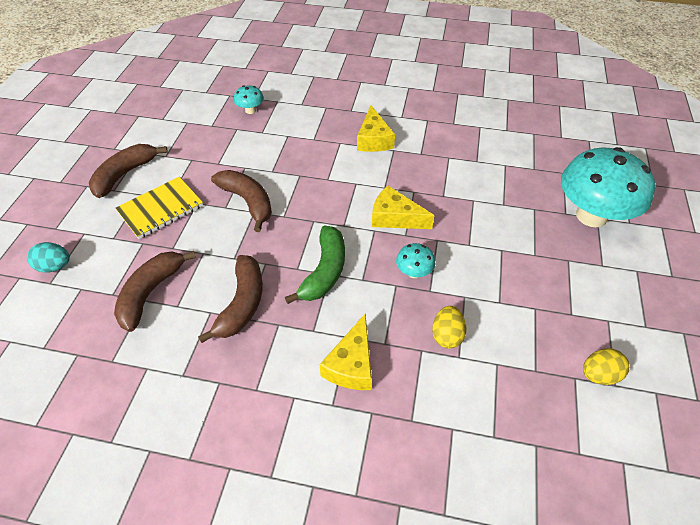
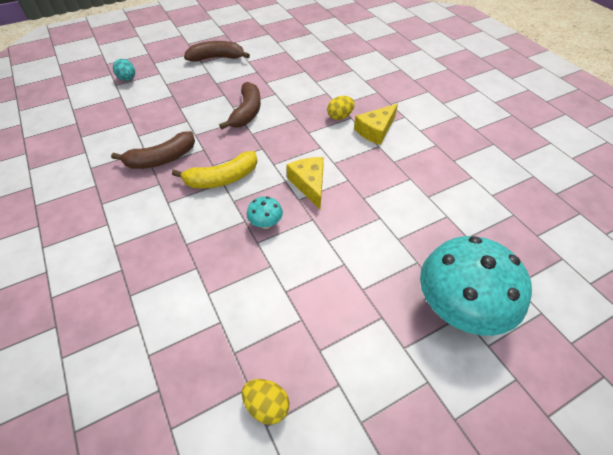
camera: 50 degrees right, 0 degrees up
brown banana [114,251,196,332] -> none
yellow notebook [115,177,203,239] -> none
turquoise mushroom [234,85,264,114] -> none
green banana [285,226,345,304] -> yellow banana [172,151,257,188]
yellow cheese [320,314,372,390] -> none
yellow egg [432,306,466,349] -> yellow egg moved to [327,96,355,120]

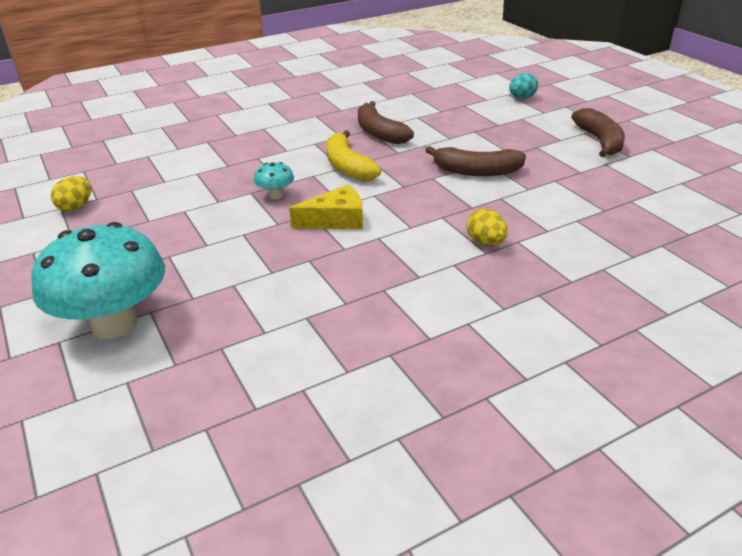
camera: 90 degrees right, 15 degrees down
yellow cheese [354,104,398,145] -> none

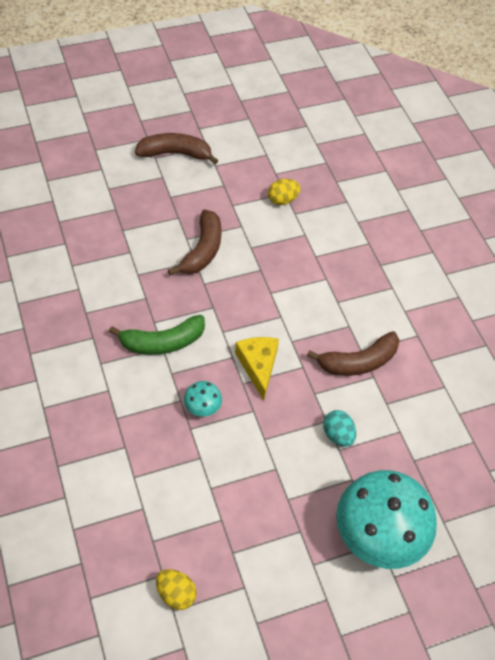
camera: 85 degrees left, 20 degrees up
yellow banana [326,130,381,181] -> green banana [109,315,205,355]
brown banana [358,101,414,144] -> brown banana moved to [307,331,400,376]
yellow egg [467,209,508,245] -> yellow egg moved to [268,179,301,205]
turquoise egg [509,73,538,99] -> turquoise egg moved to [323,410,356,447]

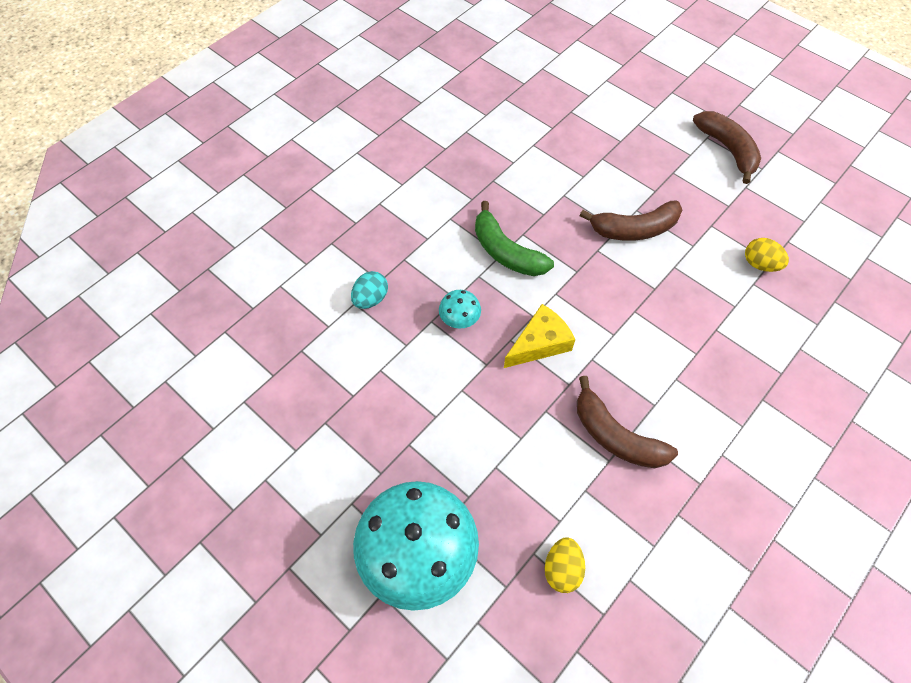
camera: 65 degrees right, 5 degrees up
yellow egg [156,569,197,610] -> yellow egg moved to [545,538,585,593]
turquoise egg [323,410,356,447] -> turquoise egg moved to [351,271,388,309]

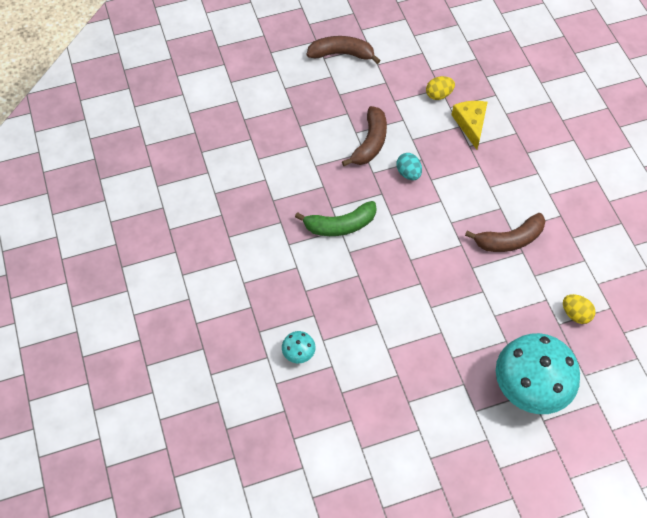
camera: 60 degrees left, 0 degrees up
turquoise egg [351,271,388,309] -> turquoise egg moved to [396,153,422,180]
turquoise mushroom [439,290,481,329] -> turquoise mushroom moved to [282,331,315,363]
yellow cheese [504,304,575,368] -> yellow cheese moved to [451,101,488,150]

